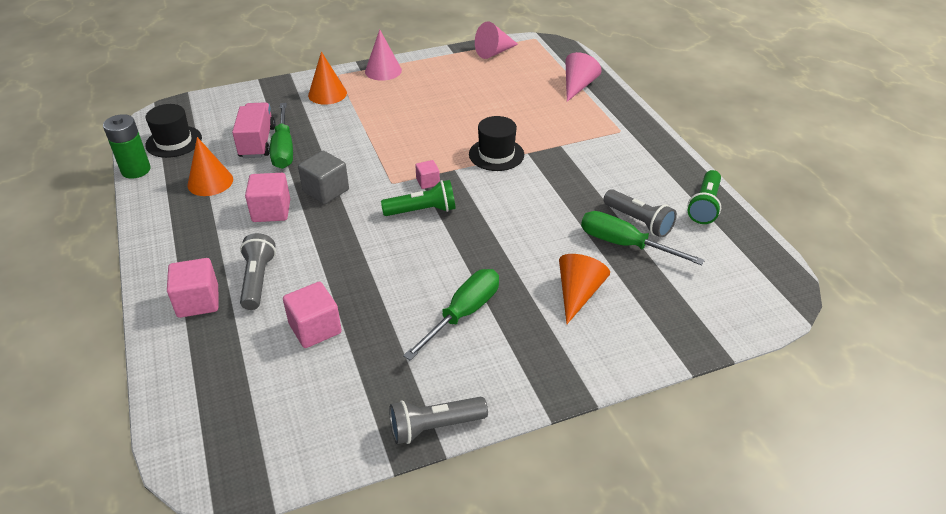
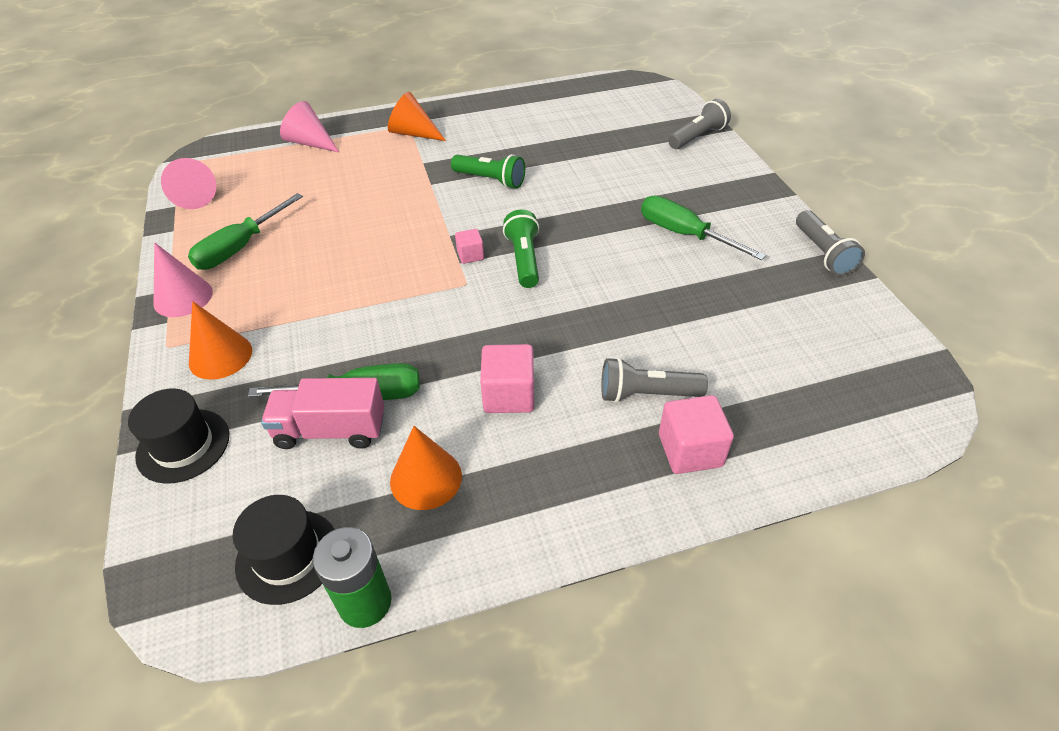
camera: 85 degrees left, 5 degrees up
pink cube [283,282,342,348] -> none
grey cube [298,151,349,204] -> none
black hat [469,116,524,171] -> black hat moved to [128,388,229,484]
orange cone [559,254,610,324] -> orange cone moved to [388,92,446,141]
green screwdriver [581,211,705,265] -> green screwdriver moved to [188,193,303,270]
grey flashlight [603,189,677,238] -> grey flashlight moved to [668,99,731,149]
green flashlight [688,170,721,224] -> green flashlight moved to [451,154,525,189]

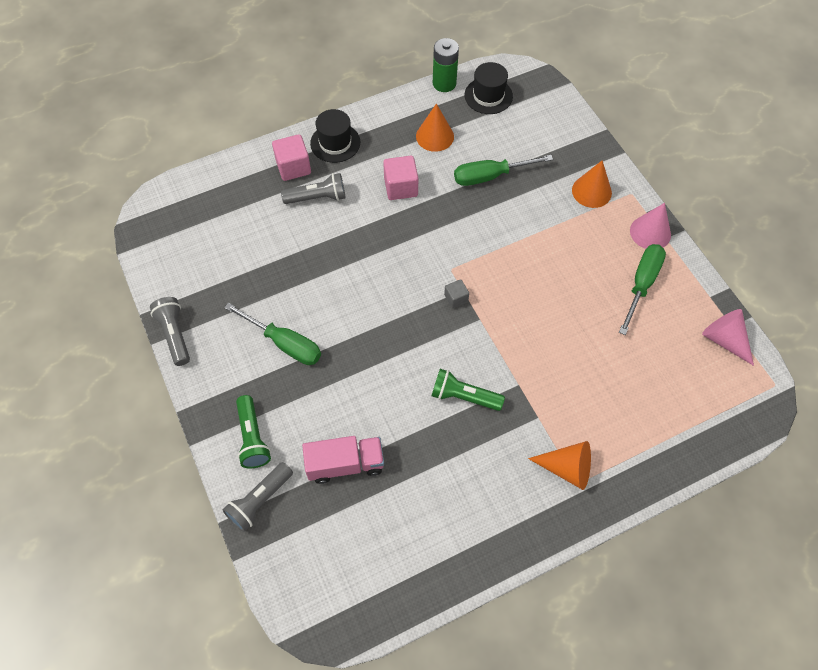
camera: 170 degrees right, 15 degrees up
black hat [128,388,229,484] -> black hat moved to [310,109,360,163]
pink truck [261,378,384,449] -> pink truck moved to [302,436,384,484]
pink cone [280,101,339,152] -> none
pink cube [455,229,484,264] -> grey cube [444,279,469,308]
green flashlight [503,210,539,288] -> green flashlight moved to [236,395,271,468]

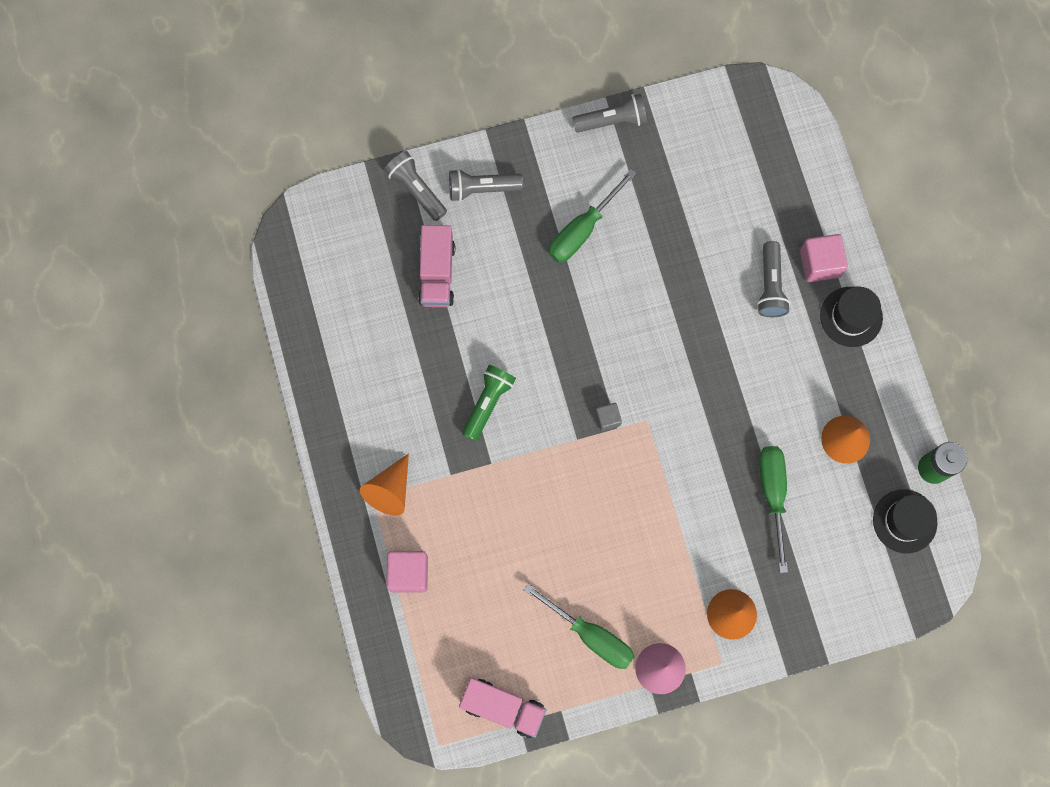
camera: 100 degrees right, 15 degrees up
green flashlight [236,395,271,468] -> grey flashlight [449,169,523,202]
pink cube [383,156,418,200] -> pink cube moved to [386,551,428,593]
pink cone [702,309,754,366] -> pink truck [459,678,546,738]

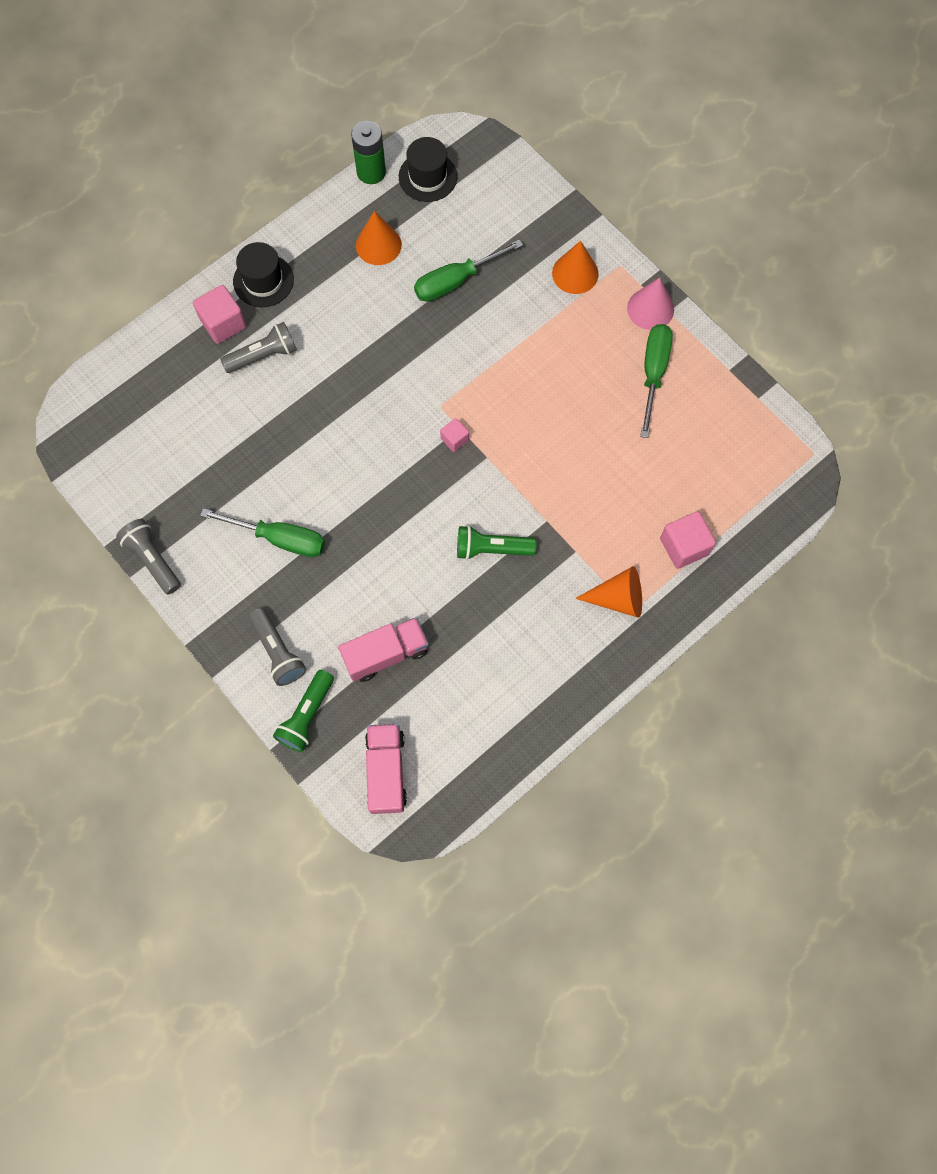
camera: 115 degrees left, 5 degrees down
grey flashlight [384,151,447,221] -> green flashlight [273,670,334,752]
pink truck [459,678,546,738] -> pink truck moved to [365,724,407,814]
grey cube [595,403,622,431] -> pink cube [440,418,469,452]

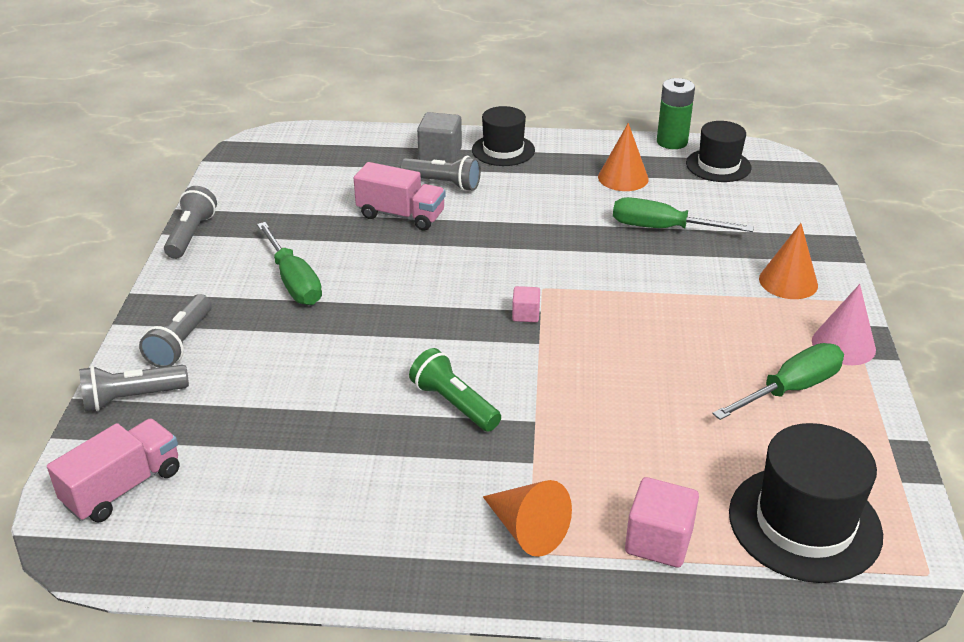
camera: 45 degrees right, 35 degrees down
pink cube [193,285,246,344] -> grey cube [417,112,462,163]
green flashlight [273,670,334,752] -> grey flashlight [79,365,189,411]
pink truck [338,617,429,682] -> pink truck moved to [354,162,446,231]
none -> black hat [729,423,883,583]

